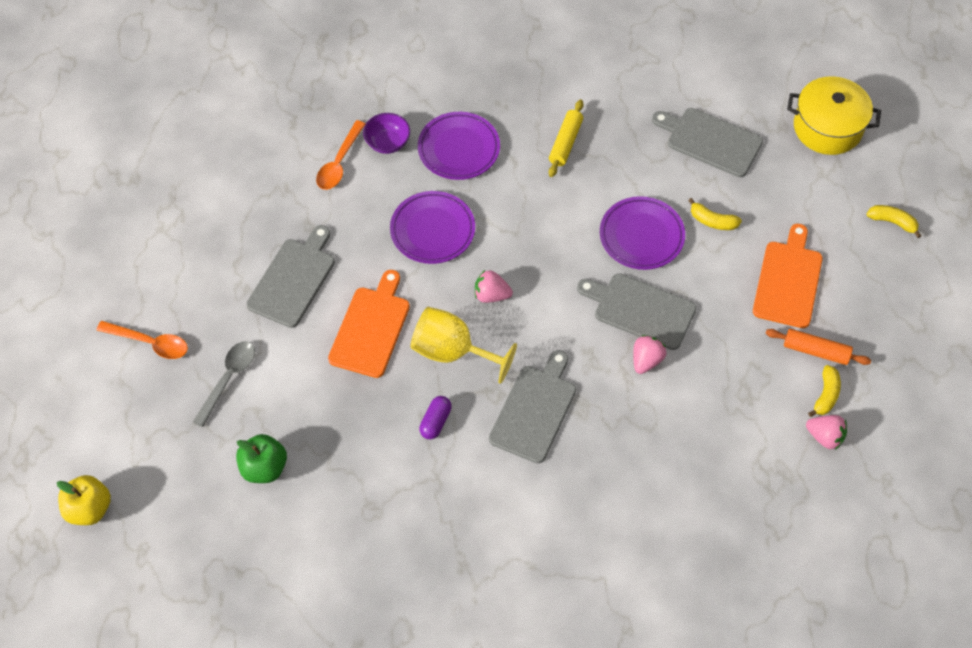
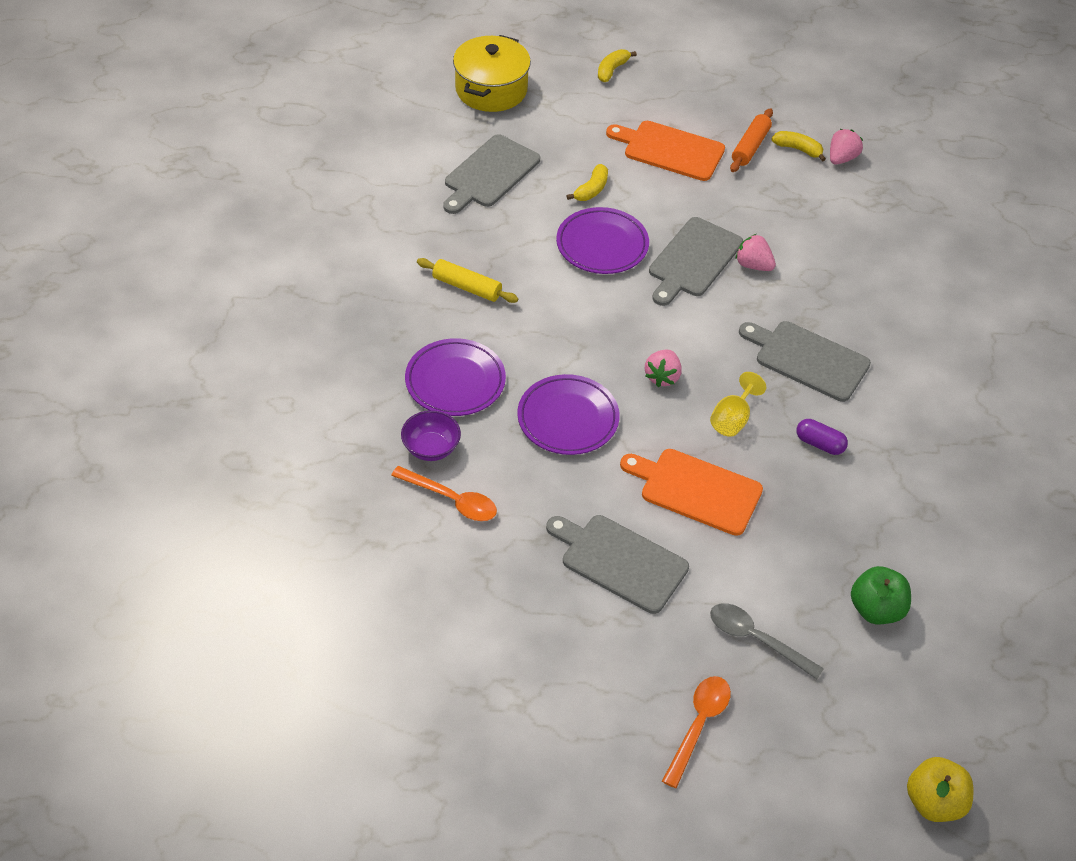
camera: 85 degrees left, 10 degrees down
yellow goblet [410,307,517,384] -> yellow goblet [710,372,766,437], size x0.61

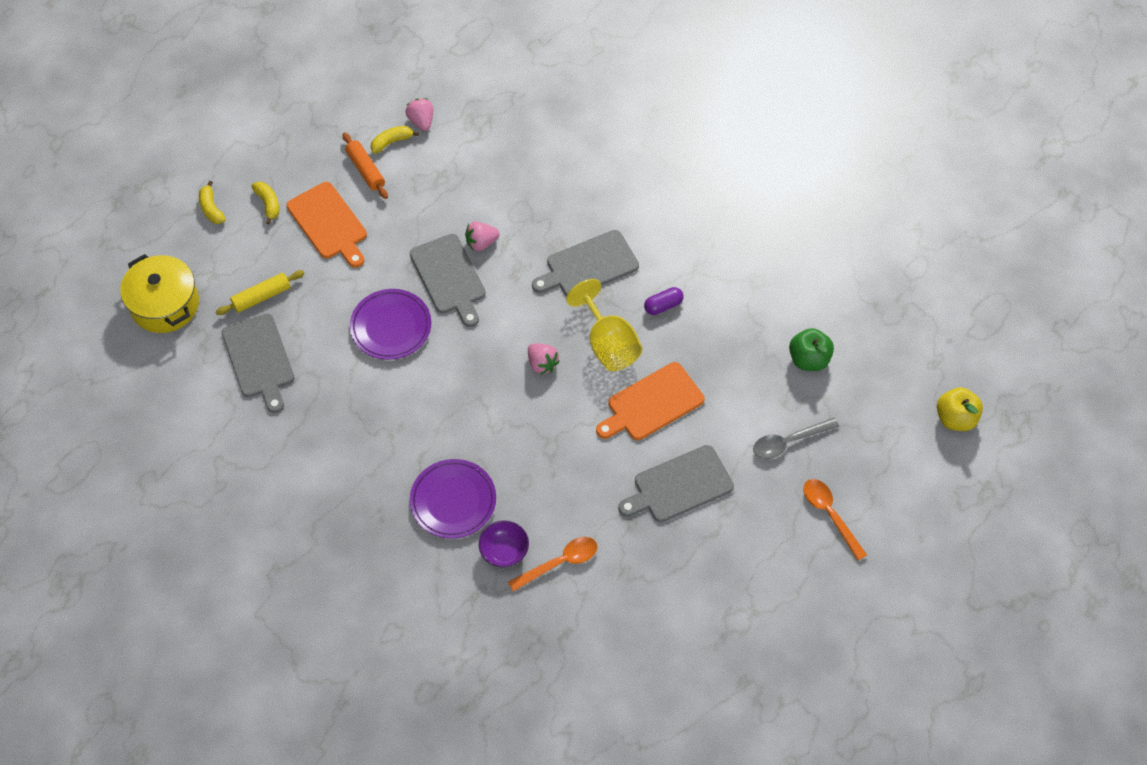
camera: 55 degrees left, 10 degrees up
yellow rolling pin [417,258,519,303] -> yellow rolling pin moved to [216,270,305,315]
purple plate [517,374,620,455] -> none
yellow banana [567,164,608,201] -> yellow banana moved to [252,181,279,225]
orange cutting board [606,121,725,181] -> orange cutting board turned 90 degrees counterclockwise [286,182,367,268]
yellow goblet [710,372,766,437] -> yellow goblet [566,279,643,371], size x1.64

